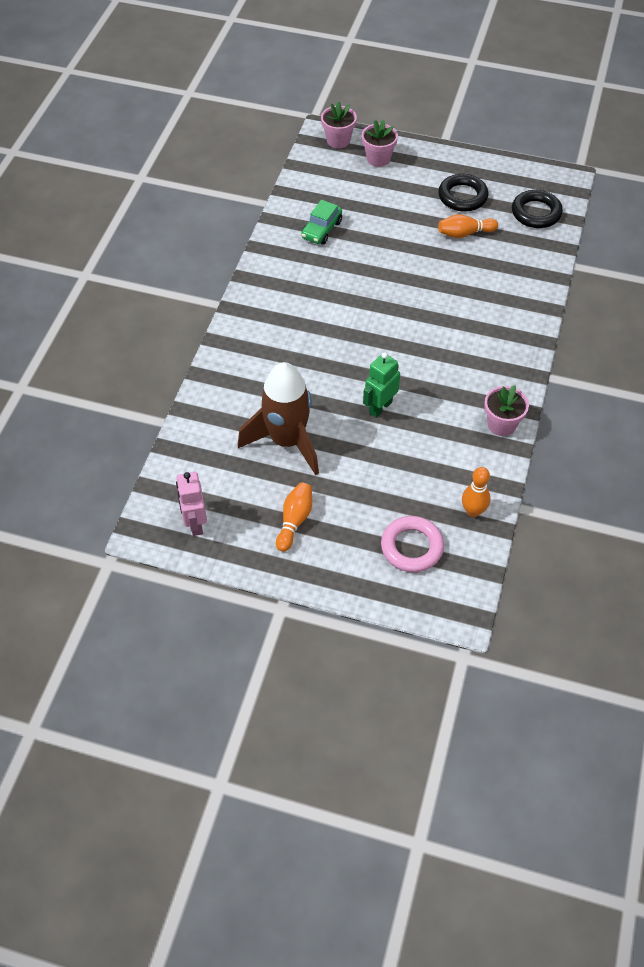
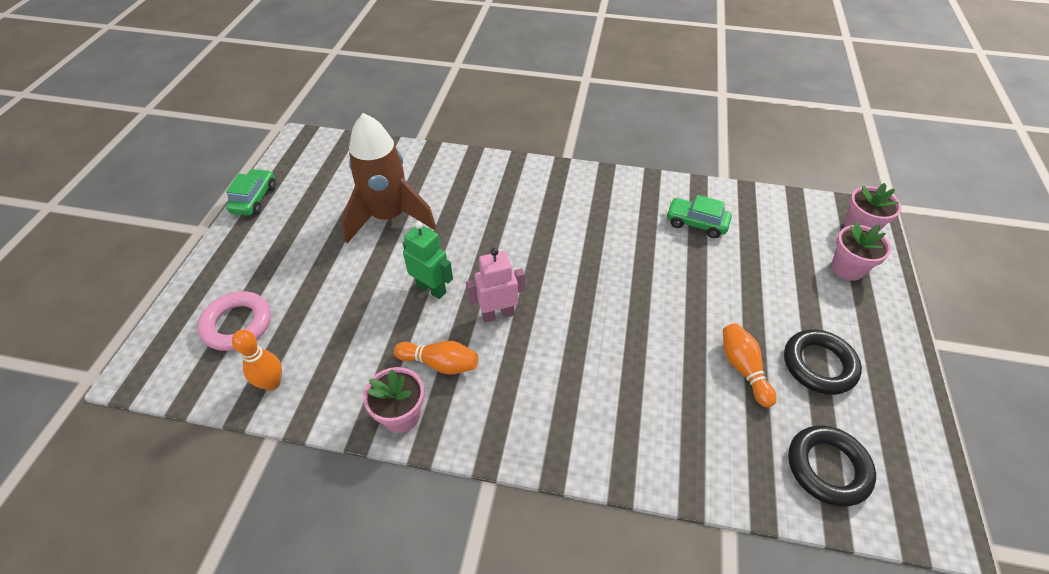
camera: 85 degrees right, 5 degrees down
pink robot [176,472,207,536] -> pink robot moved to [466,248,525,323]
orange bowling pin [276,483,312,552] -> orange bowling pin moved to [394,341,478,375]
none -> green car [226,169,276,216]

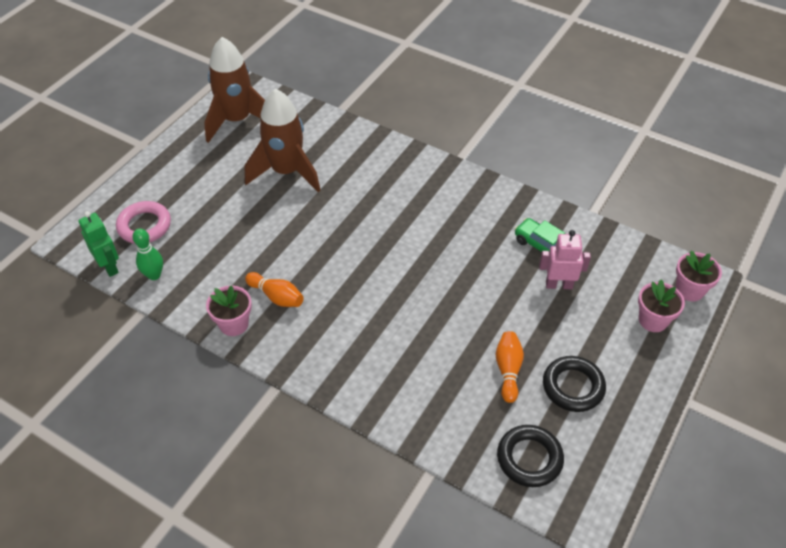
camera: 20 degrees right, 0 degrees up
green car [226,169,276,216] -> none
orange bowling pin [232,330,282,391] -> green bowling pin [133,228,163,280]
green robot [403,221,453,299] -> green robot moved to [78,211,119,277]
pink robot [466,248,525,323] -> pink robot moved to [539,230,591,289]
none -> brown rocket [204,37,265,143]

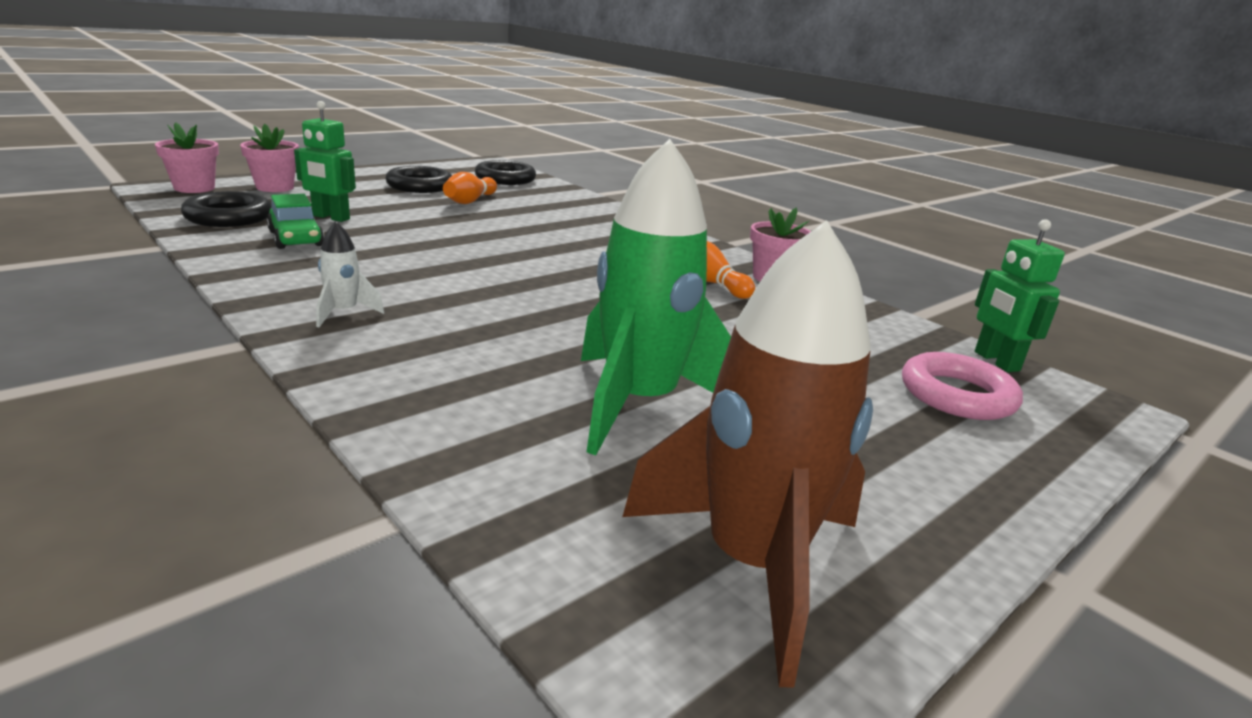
camera: 165 degrees left, 25 degrees down
green bowling pin [133,228,163,280] -> none
brown rocket [245,89,320,192] -> green rocket [581,139,731,456]
pink robot [539,230,591,289] -> green robot [294,101,356,222]
none -> black ring [181,191,271,227]
none -> white rocket [316,221,384,327]

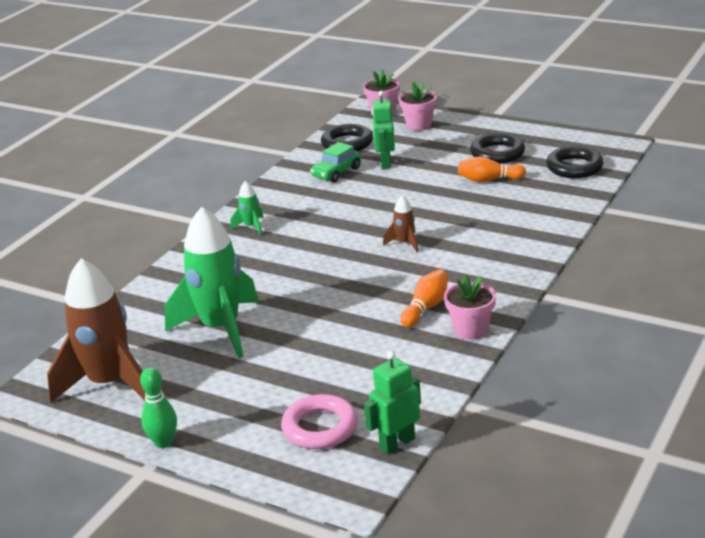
camera: 75 degrees right, 5 degrees up
white rocket [316,221,384,327] -> green rocket [230,181,264,236]
none -> green bowling pin [140,367,177,448]
none -> brown rocket [383,196,418,252]

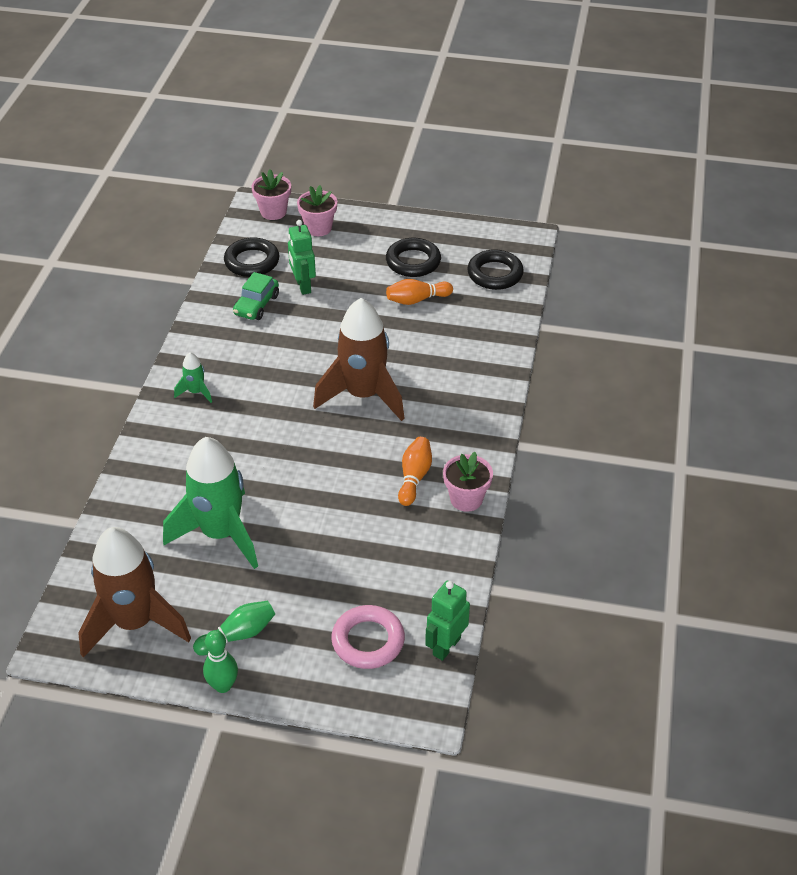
camera: 20 degrees left, 15 degrees up
brown rocket [383,196,418,252] -> brown rocket [313,298,405,421], size x2.33
none -> green bowling pin [193,601,275,656]

